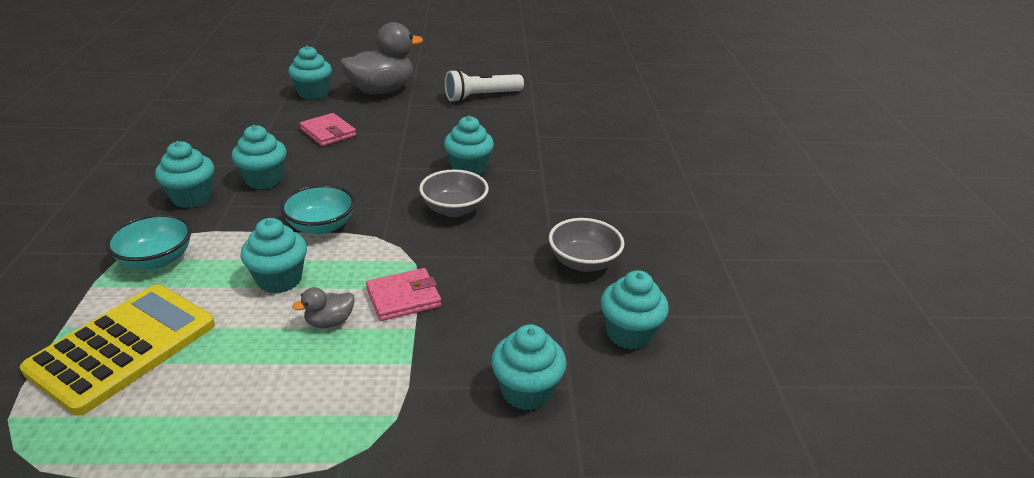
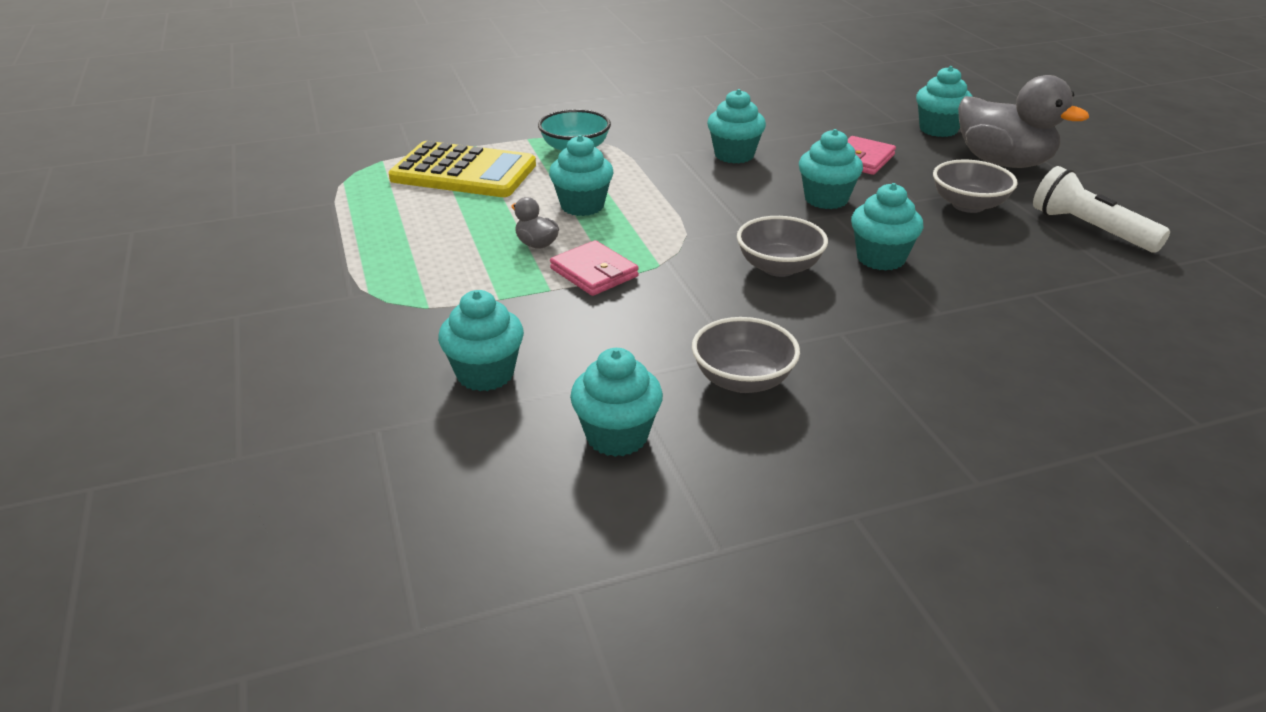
camera: 75 degrees right, 0 degrees up
turquoise cupcake [155,141,214,208] -> turquoise cupcake moved to [799,129,863,209]
turquoise bowl [280,184,355,235] -> none
none -> grey bowl [933,160,1018,213]

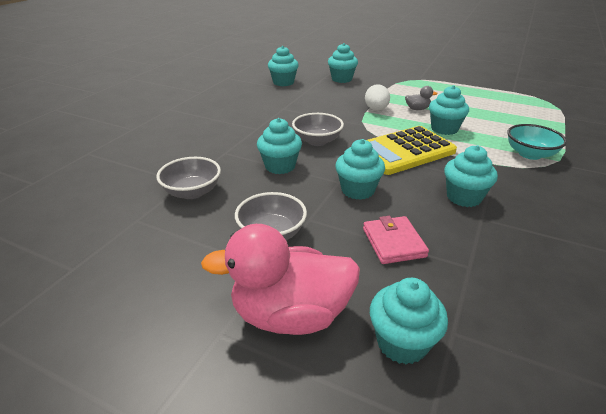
camera: 135 degrees right, 0 degrees up
yellow calculator [388,141,536,197] -> yellow calculator moved to [367,126,457,175]
pink wallet [550,240,639,296] -> white egg [365,84,390,111]
grey bowl [692,317,800,393] -> grey bowl moved to [156,157,221,199]
grey duck [958,75,1089,168] -> pink duck [201,224,360,335]
white flashlight [1033,166,1170,252] -> none

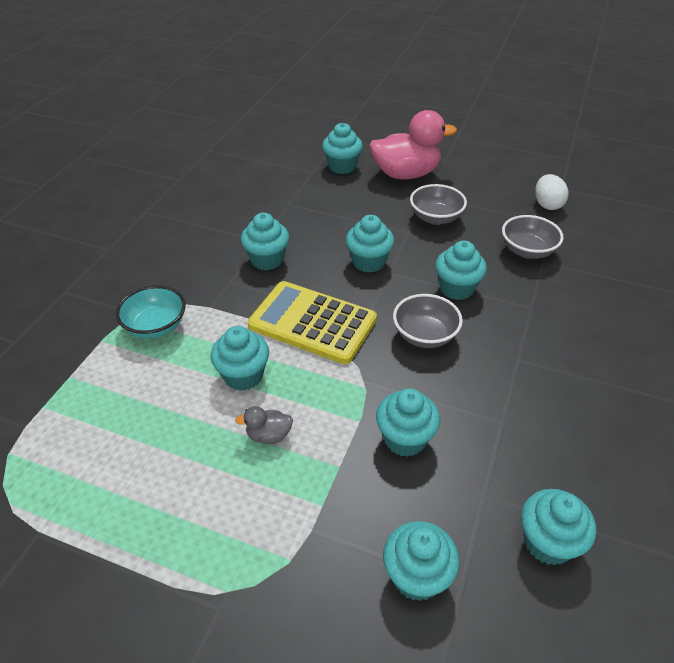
camera: 175 degrees right, 10 degrees up
pink wallet [363,216,429,264] -> none
white egg [365,84,390,111] -> white egg moved to [535,174,569,210]
yellow calculator [367,126,457,175] -> yellow calculator turned 120 degrees counterclockwise [248,281,377,364]
none -> turquoise cupcake [376,388,440,457]

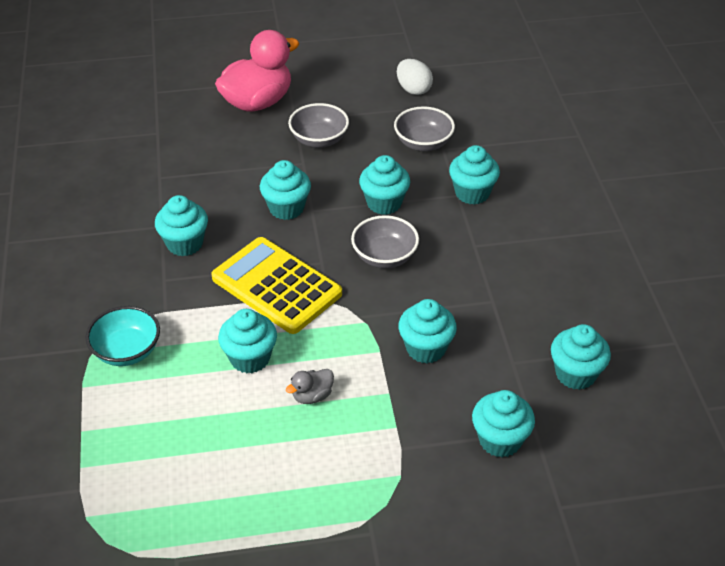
camera: 30 degrees left, 0 degrees up
yellow calculator [248,281,377,364] -> yellow calculator turned 45 degrees clockwise [211,237,342,334]
turquoise cupcake [322,123,363,174] -> turquoise cupcake moved to [449,145,500,205]

